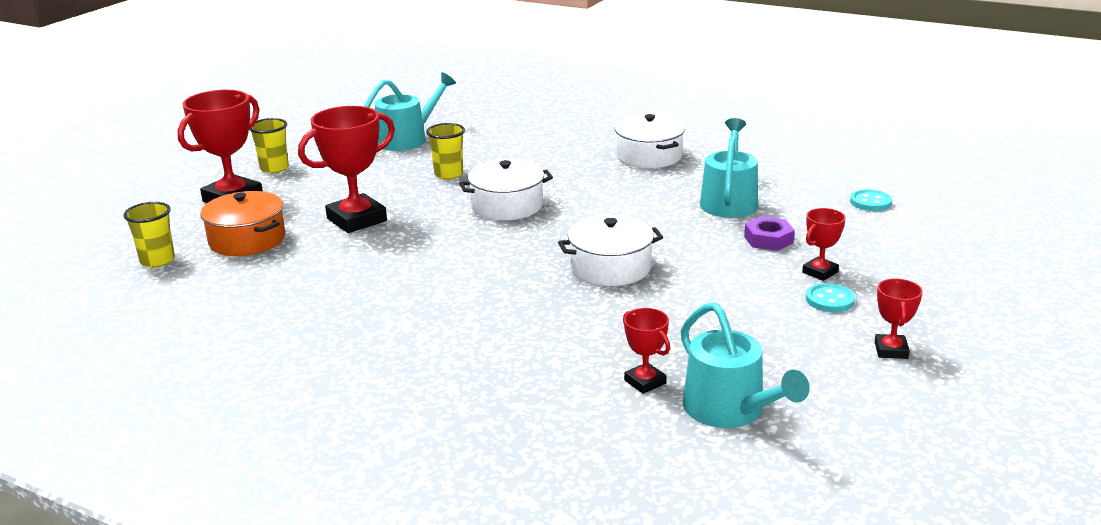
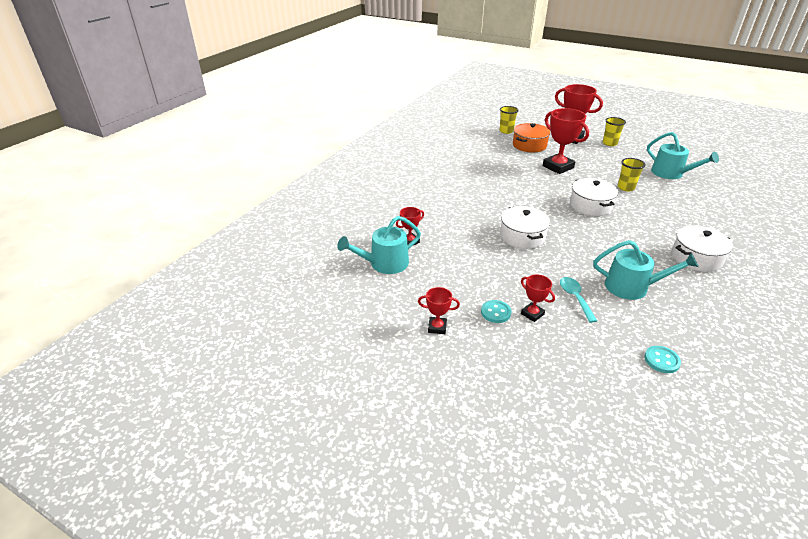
camera: 90 degrees right, 10 degrees up
purple nut [744,216,795,251] -> turquoise spoon [560,277,597,323]

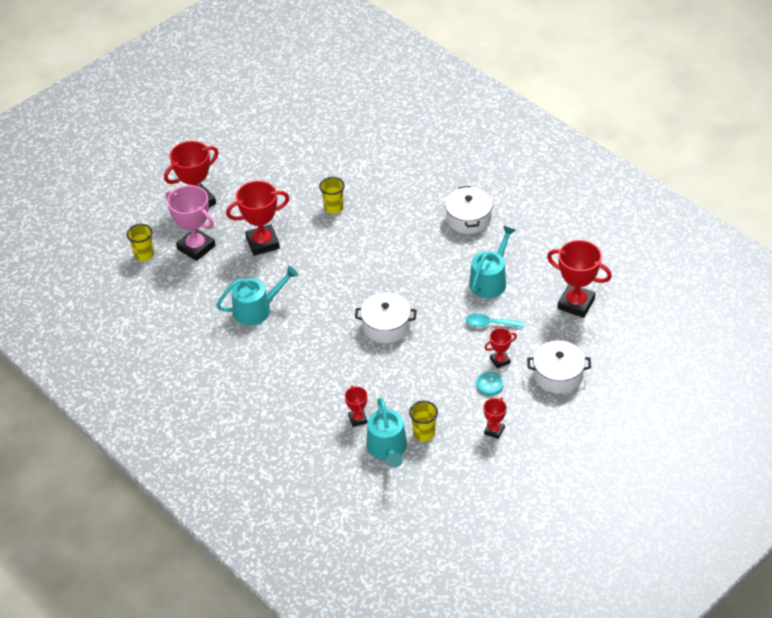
camera: 70 degrees left, 10 degrees up
orange pot [513,123,550,152] -> pink trophy [166,185,215,261]
white pot [570,178,618,216] -> white pot moved to [527,341,591,393]
yellow cup [603,117,626,146] -> yellow cup moved to [409,401,438,441]
turquoise button [644,346,681,373] -> red trophy [547,240,612,318]
turquoise watering can [647,132,719,179] -> turquoise watering can moved to [216,266,298,326]

